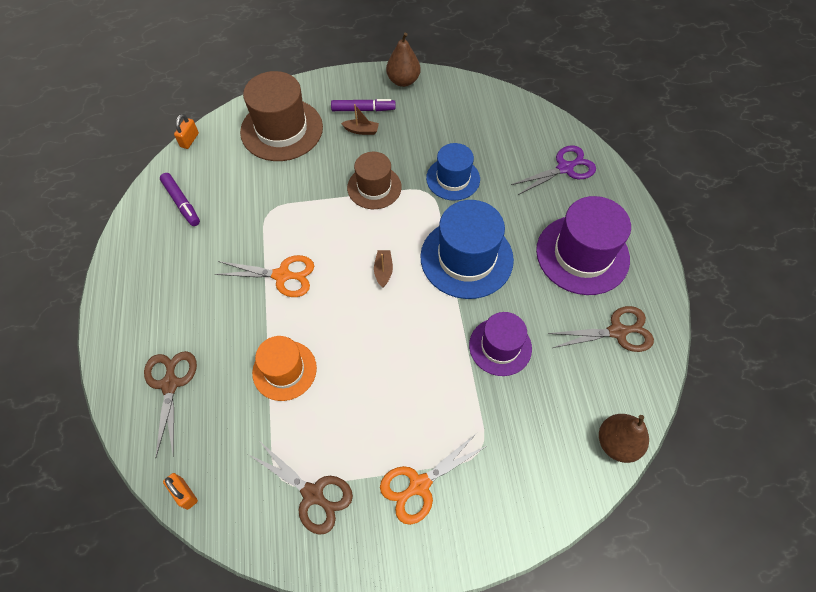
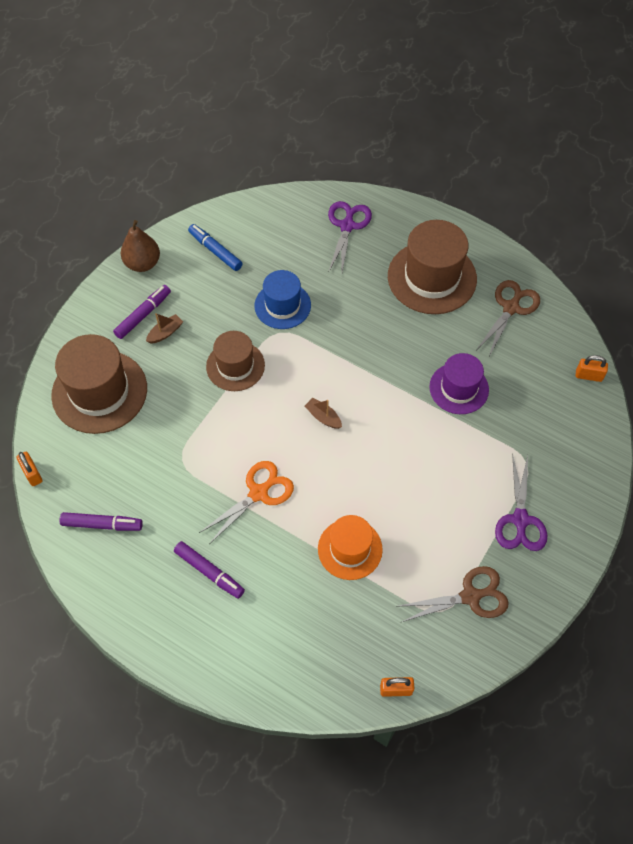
camera: 50 degrees left, 0 degrees up
brown scissors [144,351,197,457] -> none
orange scissors [380,433,487,525] -> purple scissors [495,454,548,551]
blue hat [420,200,514,299] -> none
purple hat [536,196,631,295] -> brown hat [388,220,477,314]
brown pear [599,414,649,463] -> orange padlock [576,355,608,382]
none -> purple marker [174,541,245,599]
none -> blue marker [188,224,243,271]

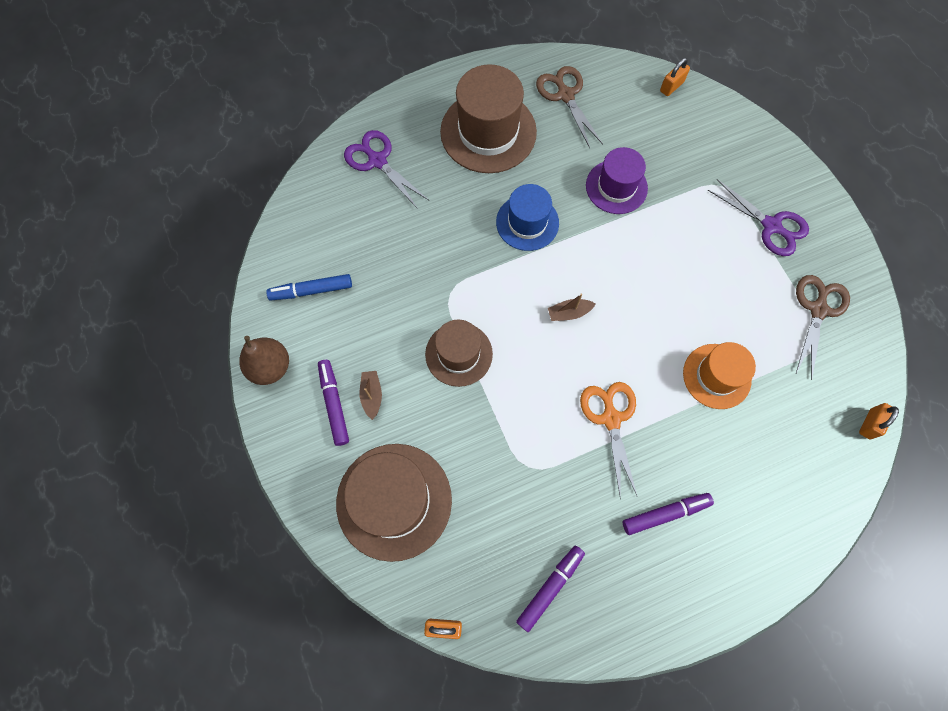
camera: 55 degrees left, 10 degrees up
blue hat [255,270,311,329] -> blue hat moved to [496,184,559,251]

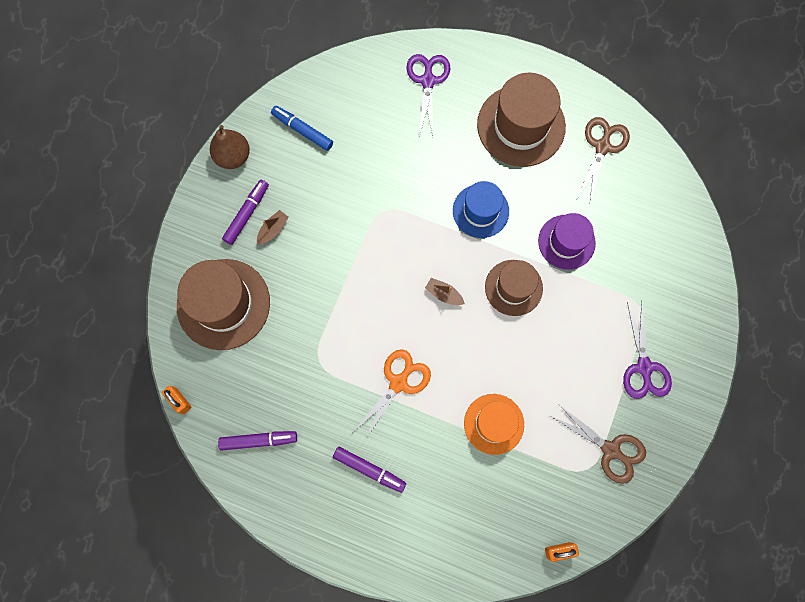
camera: 45 degrees right, 5 degrees up
brown hat [425,319,493,387] -> brown hat moved to [485,260,543,316]
orange padlock [660,58,690,96] -> none
brown scissors [796,275,850,380] -> brown scissors turned 60 degrees clockwise [549,403,646,484]

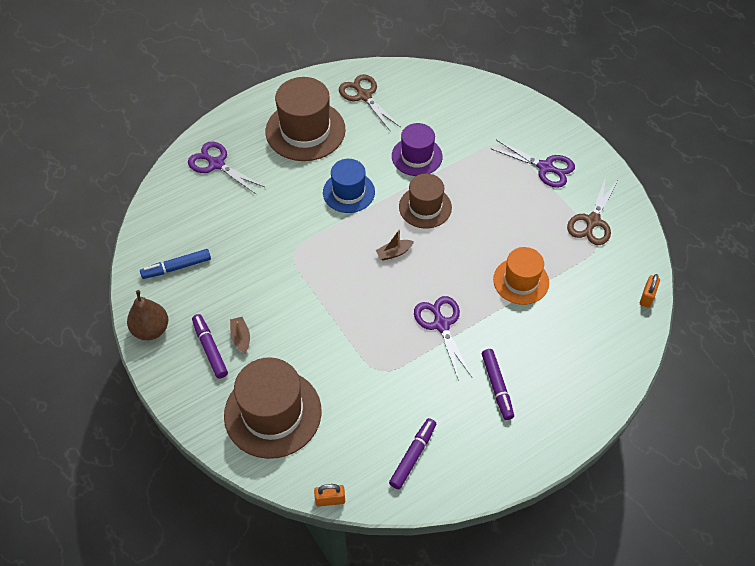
camera: 55 degrees left, 20 degrees down
purple marker [333,447,406,493] -> purple marker turned 105 degrees clockwise [482,349,514,420]
orange scissors [353,349,431,443] -> purple scissors [414,296,472,381]
brown scissors [549,403,646,484] -> brown scissors turned 135 degrees clockwise [567,177,618,245]

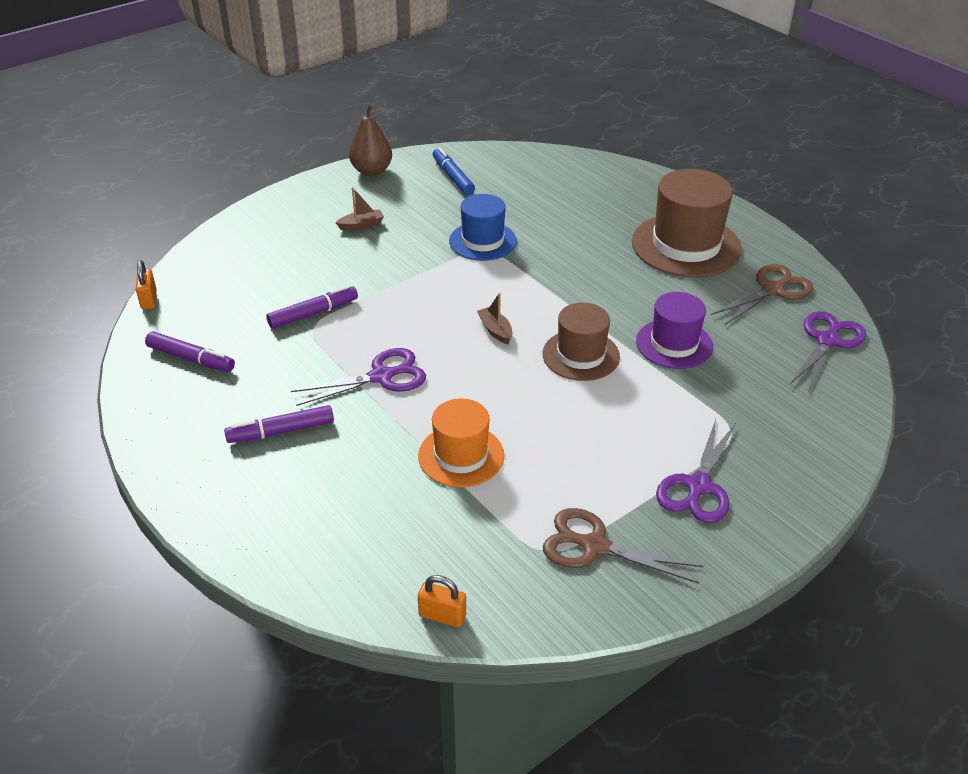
camera: 85 degrees right, 15 degrees down
purple scissors [188,142,265,195] -> purple scissors moved to [790,311,866,393]
purple marker [192,314,228,379] -> purple marker moved to [266,285,358,328]
brown hat [224,357,322,459] -> none
blue hat [323,159,375,213] -> blue hat moved to [449,194,517,261]

